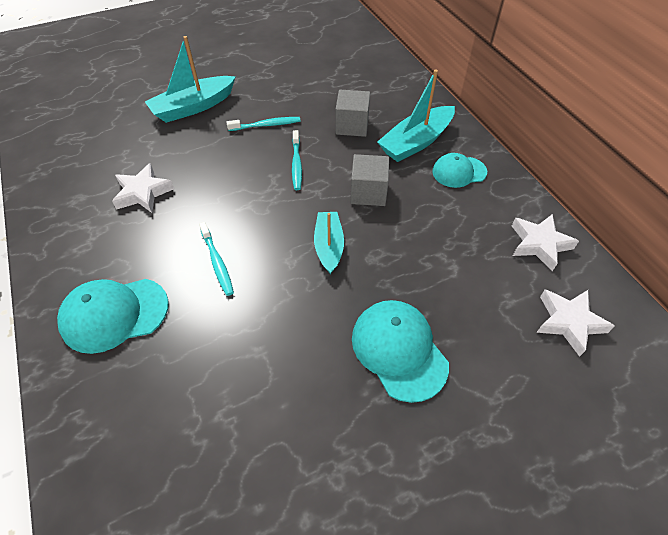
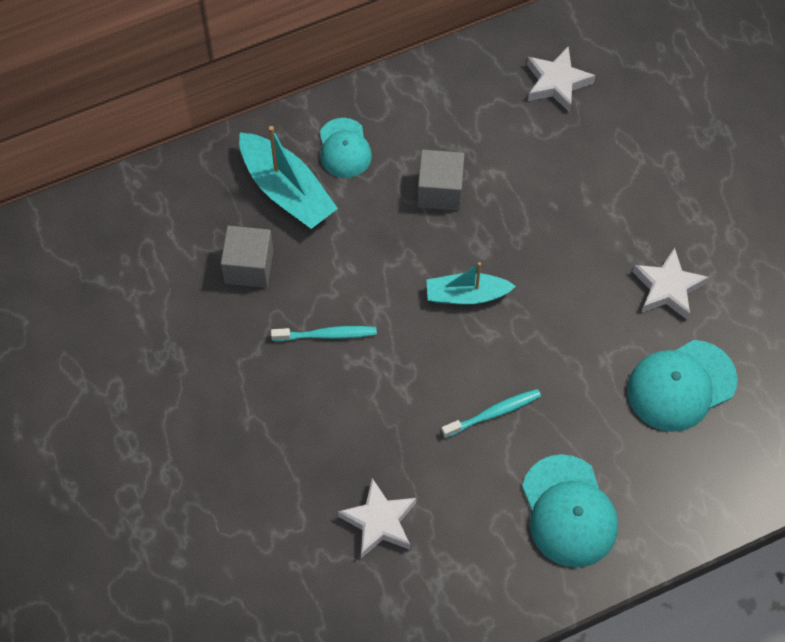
camera: 90 degrees left, 10 degrees up
turquoise boat [145,36,236,123] -> none
turquoise toothbrush [226,117,300,131] -> none
grey cube [350,154,389,206] -> grey cube moved to [418,150,464,210]
turquoise cap [352,300,449,403] -> turquoise cap moved to [627,340,737,432]
white star [512,214,579,271] -> white star moved to [633,248,709,320]

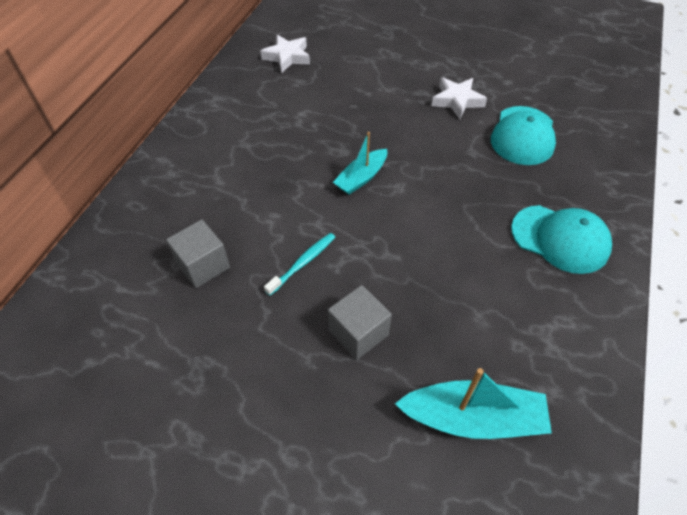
camera: 45 degrees left, 10 degrees down
turquoise boat [239,126,338,229] -> turquoise boat moved to [395,368,552,439]
turquoise cap [320,118,372,178] -> none
white star [338,478,416,558] -> none
grey cube [418,150,464,210] -> grey cube moved to [328,285,392,360]
turquoise toothbrush [441,389,541,438] -> none

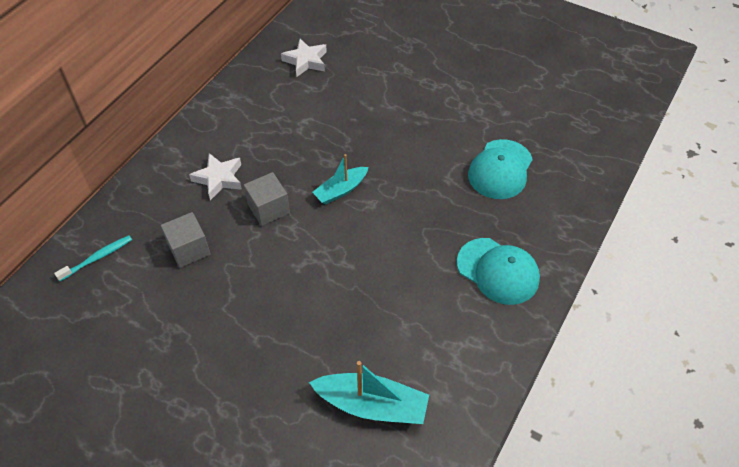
camera: 10 degrees right, 0 degrees up
turquoise toothbrush [264,233,335,296] -> turquoise toothbrush moved to [54,235,132,281]
grey cube [328,285,392,360] -> grey cube moved to [244,172,290,226]
white star [432,78,487,119] -> white star moved to [189,153,242,200]

